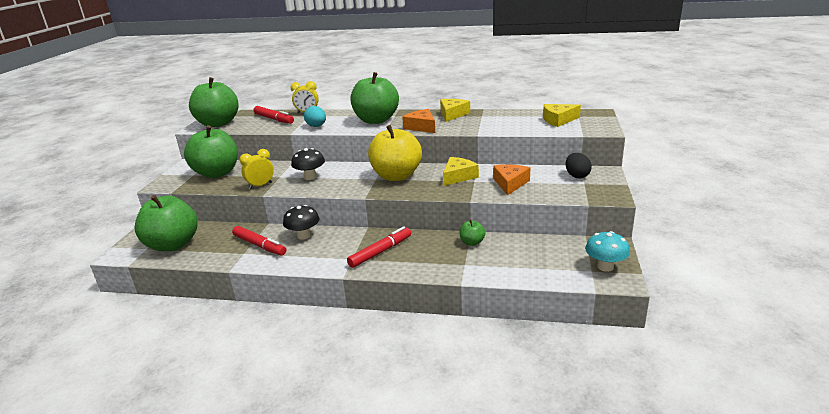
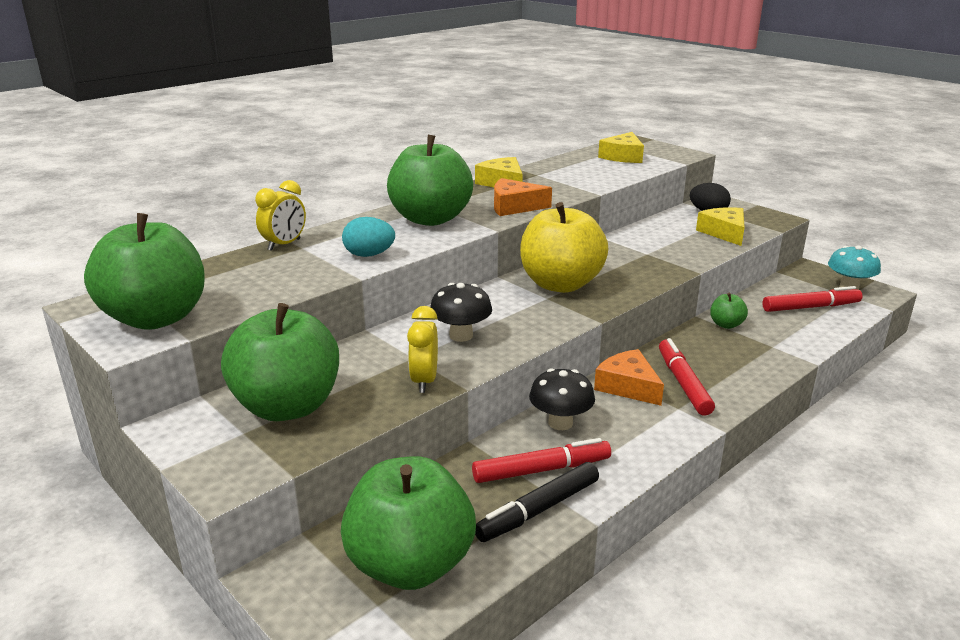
camera: 55 degrees left, 0 degrees up
red marker [253,106,294,124] -> red marker moved to [762,286,863,312]
yellow cheese [443,157,479,186] -> yellow cheese moved to [696,207,745,246]
orange cheese [493,164,530,195] -> orange cheese moved to [594,349,664,406]
none -> black marker [475,462,599,542]

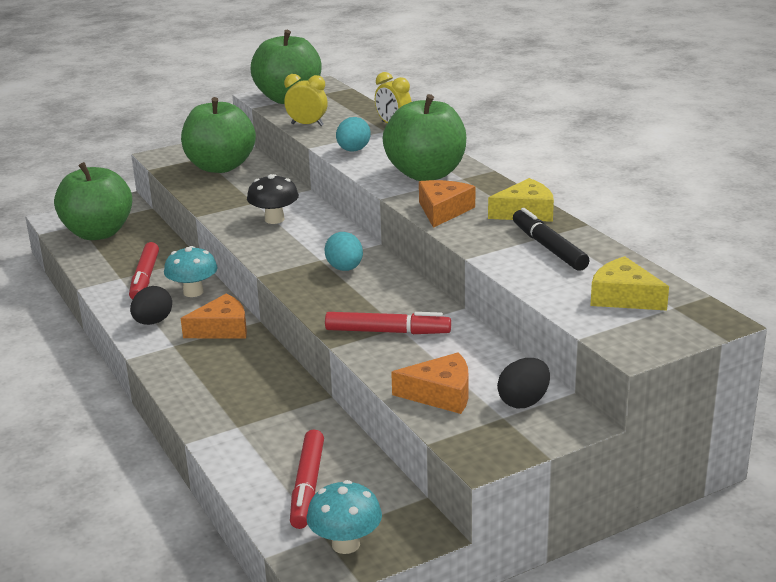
camera: 105 degrees right, 0 degrees up
yellow clock [407,306,438,393] -> yellow clock moved to [284,74,328,126]
black marker [475,462,599,542] -> black marker moved to [513,208,590,271]
yellow apple [520,202,608,293] -> turquoise egg [325,232,363,271]
black mushroom [529,368,595,430] -> turquoise mushroom [164,246,218,297]
red marker [659,338,715,416] -> red marker moved to [325,312,451,334]
yellow cheese [696,207,745,246] -> orange cheese [391,352,469,414]
green apple [710,293,748,329] -> none
none -> black egg [130,286,172,325]

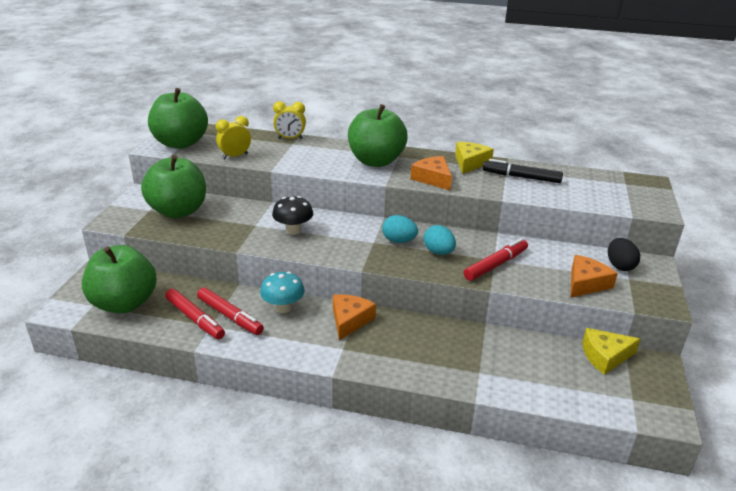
camera: 50 degrees left, 5 degrees up
black egg [130,286,172,325] -> none
red marker [290,430,324,529] -> red marker moved to [165,289,225,339]
turquoise mushroom [307,480,382,554] -> none
turquoise egg [336,117,371,152] -> turquoise egg moved to [423,225,456,255]
yellow cheese [591,256,669,310] -> yellow cheese moved to [582,328,640,375]

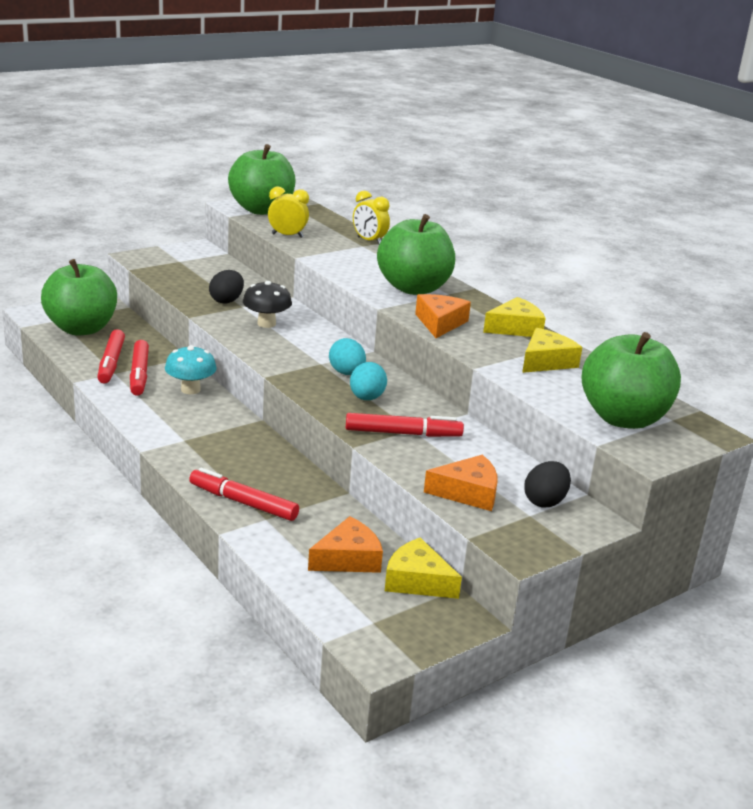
camera: 40 degrees right, 5 degrees down
green apple [141,155,206,218] -> green apple moved to [581,332,681,429]
orange cheese [333,294,376,340] -> orange cheese moved to [308,516,383,573]
black marker [483,159,563,183] -> yellow cheese [522,328,582,373]
none -> red marker [189,468,299,521]
none -> black egg [209,270,244,304]

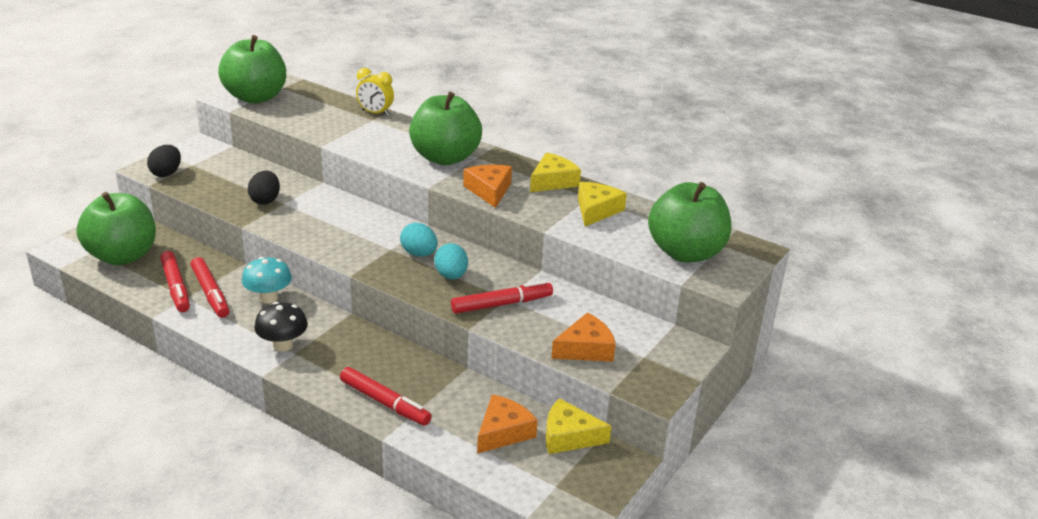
camera: 20 degrees left, 5 degrees up
red marker [189,468,299,521] -> red marker turned 150 degrees counterclockwise [340,367,432,425]
black mushroom [243,281,292,328] -> black mushroom moved to [254,302,308,352]
yellow clock [268,186,309,238] -> none
black egg [524,461,571,507] -> black egg moved to [147,145,181,177]

